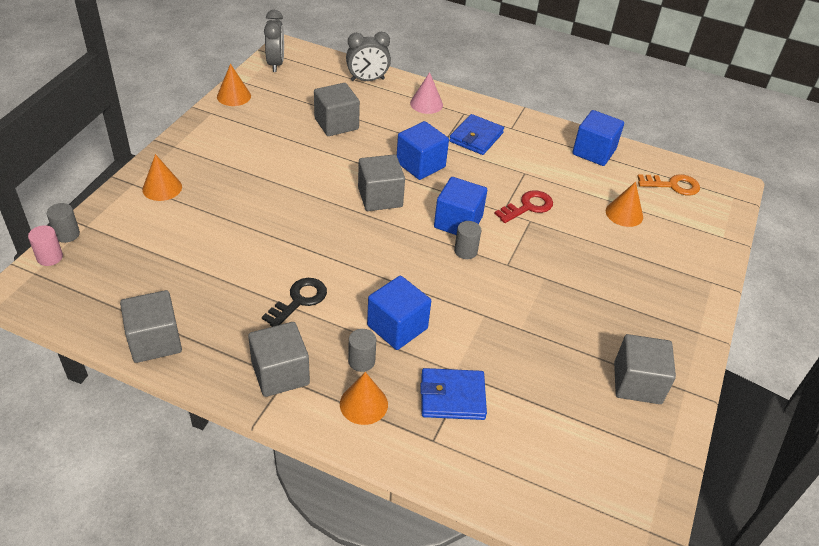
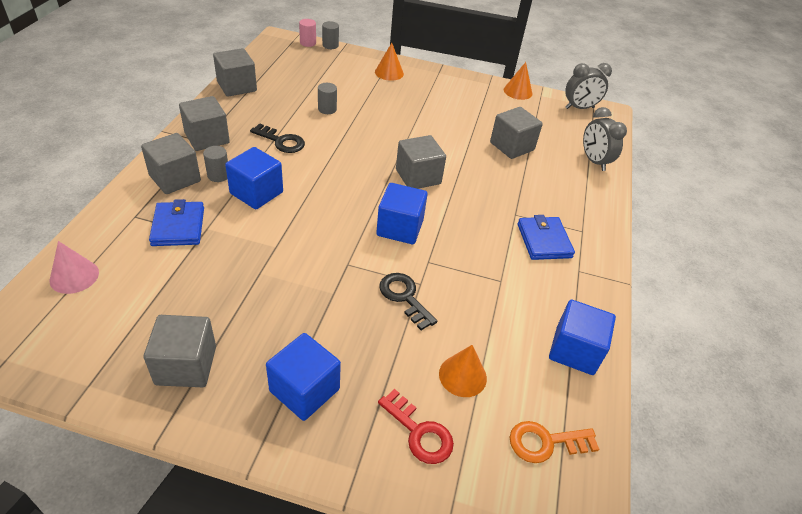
camera: 80 degrees right, 0 degrees up
orange cone [340,372,388,425] -> grey cube [141,133,201,194]
blue cube [397,121,449,180] -> blue cube moved to [266,333,341,421]
pink cone [410,72,443,114] -> pink cone moved to [50,241,99,294]
blue wallet [449,114,504,155] -> blue wallet turned 60 degrees clockwise [518,215,575,260]
grey cylinder [454,221,481,259] -> grey cylinder moved to [318,83,337,114]
red key [494,190,553,223] -> red key moved to [378,389,454,464]
orange key [637,174,700,196] -> orange key turned 90 degrees clockwise [510,421,599,463]
none -> black key [379,273,437,330]

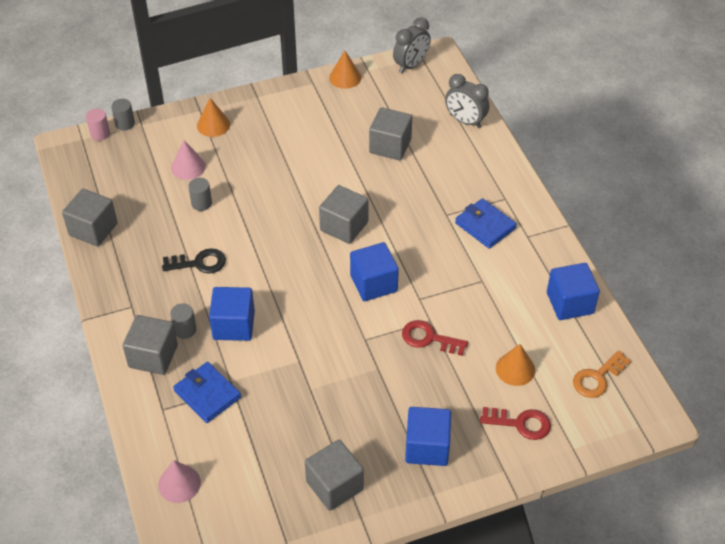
camera: 30 degrees left, 5 degrees up
grey cube [179,96,230,151] -> none
black key [379,273,437,330] -> red key [402,320,468,356]
none -> pink cone [171,140,206,180]

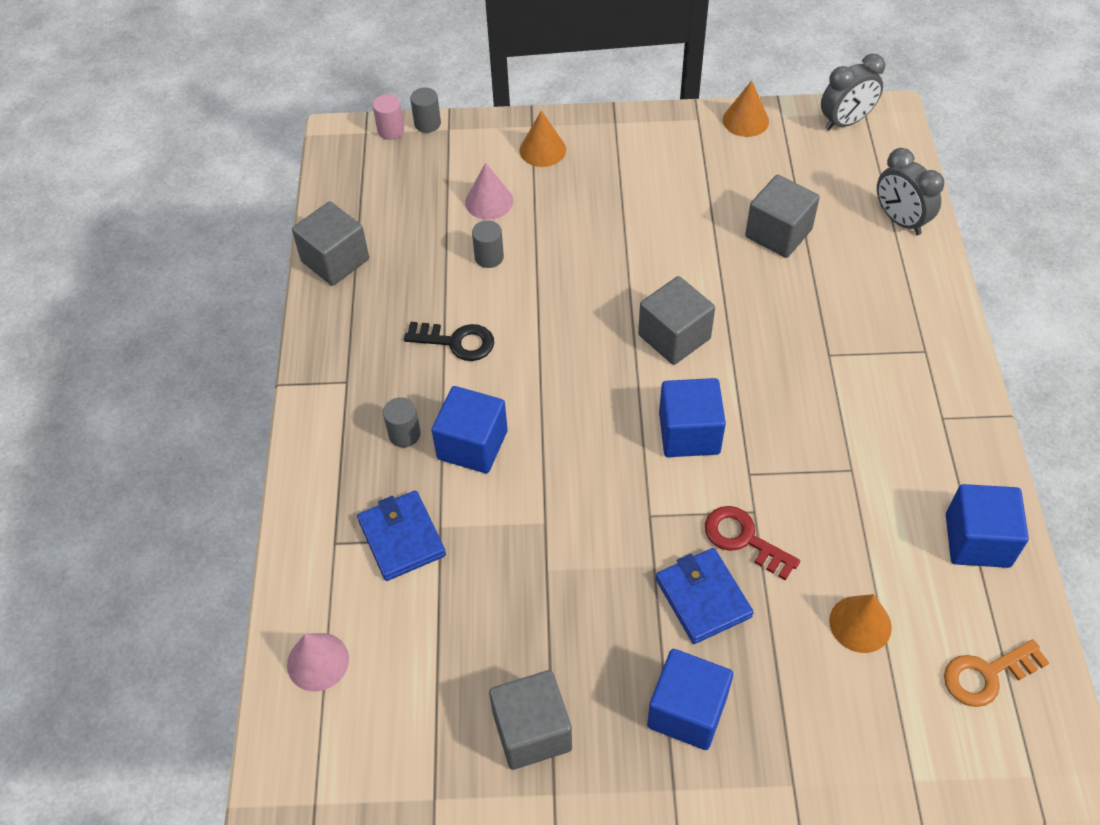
camera: 20 degrees right, 5 degrees up
grey cube [123,315,178,375] -> none
blue wallet [455,198,517,249] -> blue wallet moved to [656,548,754,644]
red key [480,407,551,440] -> none

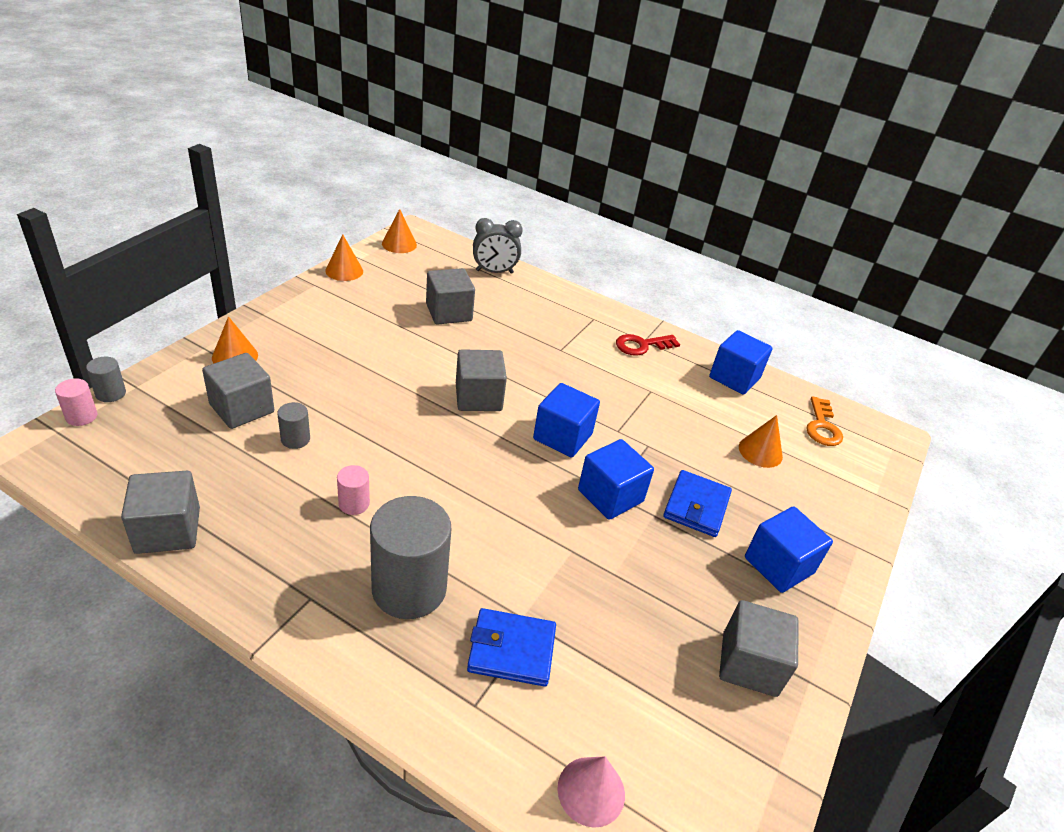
camera: 65 degrees left, 15 degrees down
grey cylinder [383,397,421,448] -> grey cylinder [370,496,451,619], size x2.23
black key [404,322,494,361] -> pink cylinder [337,465,370,515]
blue cube [432,386,508,473] -> blue cube moved to [578,439,654,520]
pink cone [465,163,513,220] -> grey cube [202,353,274,429]
blue wallet [656,548,754,644] -> blue wallet turned 75 degrees counterclockwise [663,470,732,537]
red key [705,506,800,580] -> red key moved to [616,334,680,356]
grey clock [821,54,885,131] -> orange cone [382,209,417,253]

